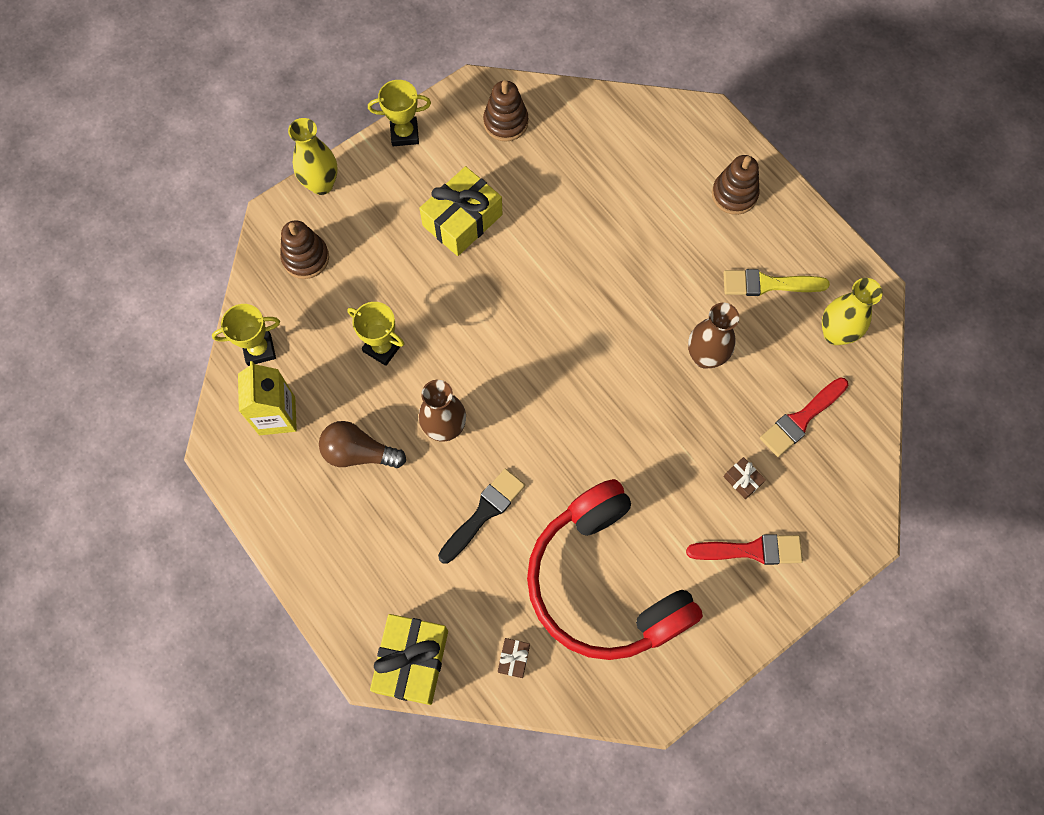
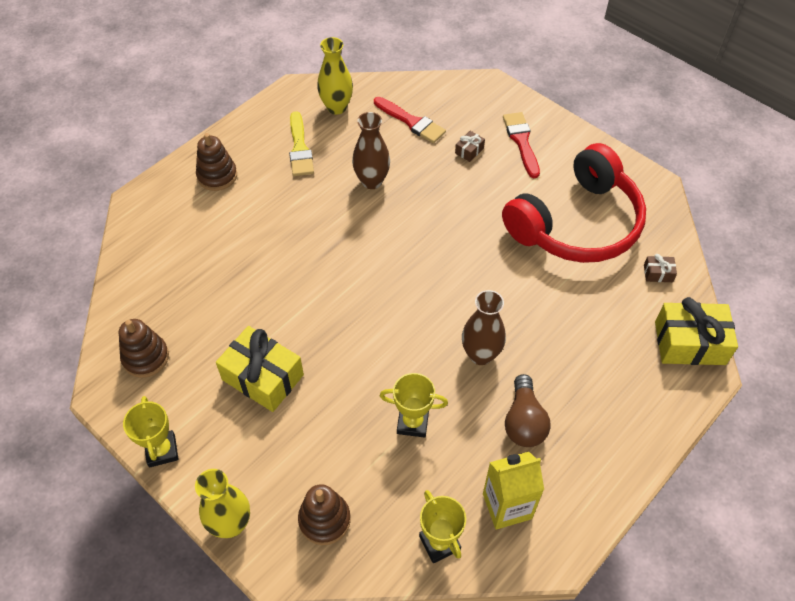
camera: 100 degrees left, 15 degrees down
yellow trophy [347,302,404,366] -> yellow trophy turned 75 degrees clockwise [380,373,448,438]
black brush [438,468,525,564] -> none

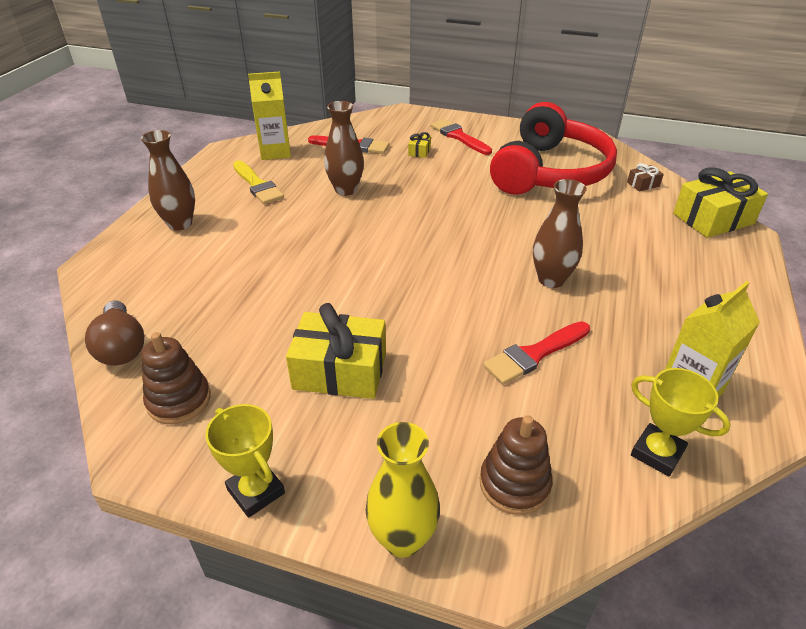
camera: 25 degrees left, 15 degrees down
brown stacking toy [196,133,237,191] -> brown vase [141,130,195,231]
yellow vase [317,37,353,114] -> yellow carton [248,72,291,160]
yellow trophy [380,373,448,438] -> red brush [483,321,590,385]
brown gift [455,131,485,162] -> yellow gift [408,132,431,158]
brown light bulb [505,374,551,447] -> brown light bulb moved to [85,301,144,365]

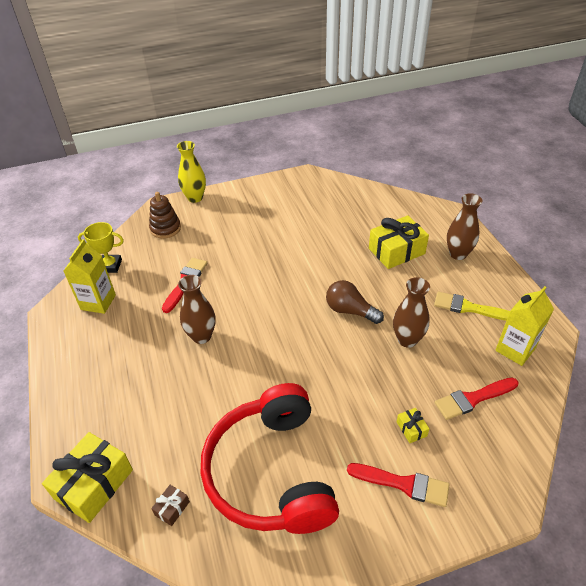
camera: 145 degrees right, 5 degrees up
brown light bulb [85,301,144,365] -> brown light bulb moved to [326,280,384,324]
brown stacking toy [142,332,211,424] -> none
yellow trophy [205,404,285,518] -> none
yellow gift [286,303,386,399] -> yellow gift moved to [369,215,429,269]

